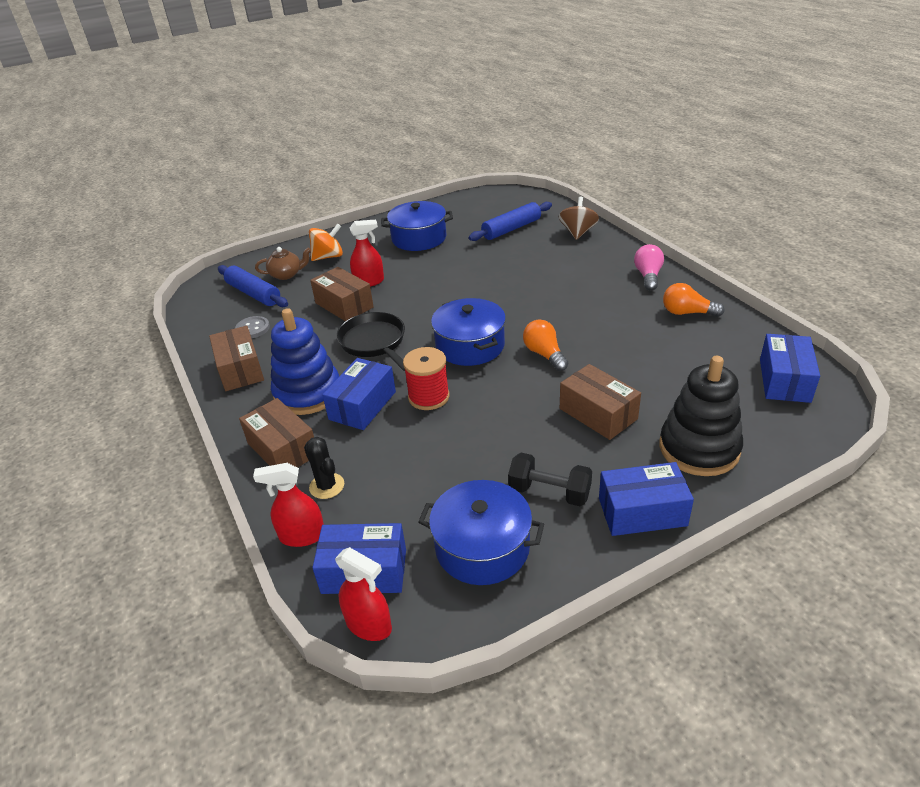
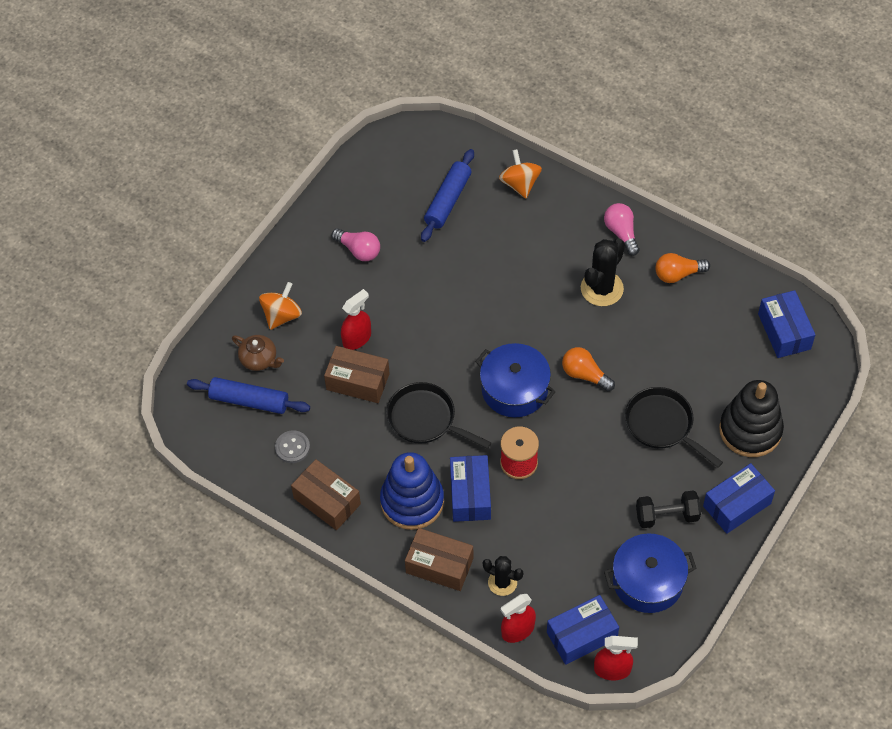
camera: 30 degrees left, 20 degrees up
brown teapot [255,247,311,280] -> brown teapot turned 75 degrees clockwise [232,335,284,371]
blue pot [381,201,453,251] -> pink light bulb [332,228,380,261]
brown spinning top [559,196,599,240] -> orange spinning top [499,149,542,198]
brown box [560,364,641,440] -> black pan [625,387,723,468]
none -> black cactus [581,239,625,306]

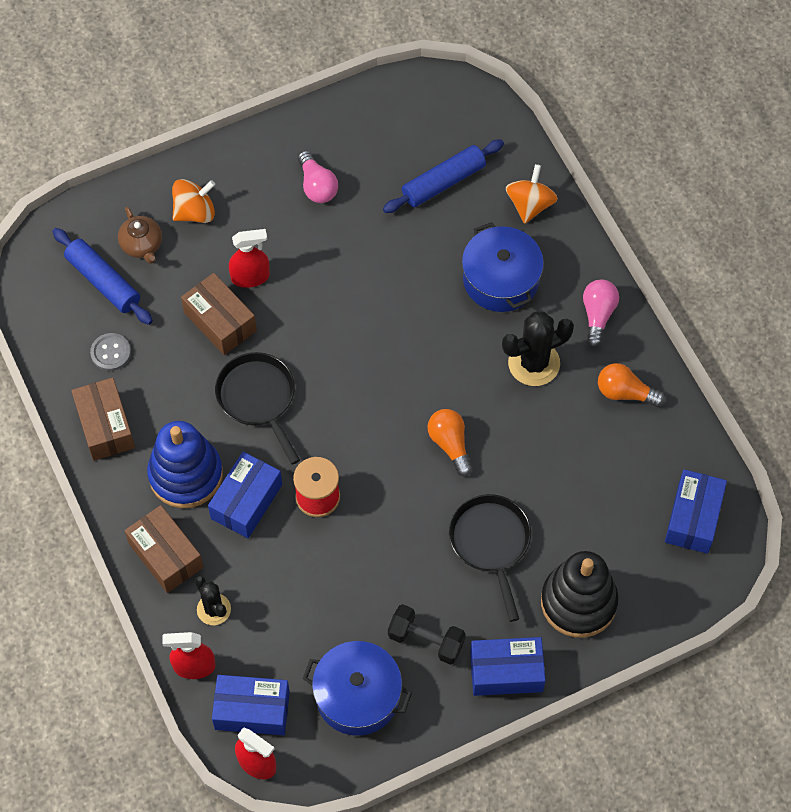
camera: 30 degrees right, 5 degrees up
blue pot [475,343,555,417] -> blue pot moved to [462,222,544,312]

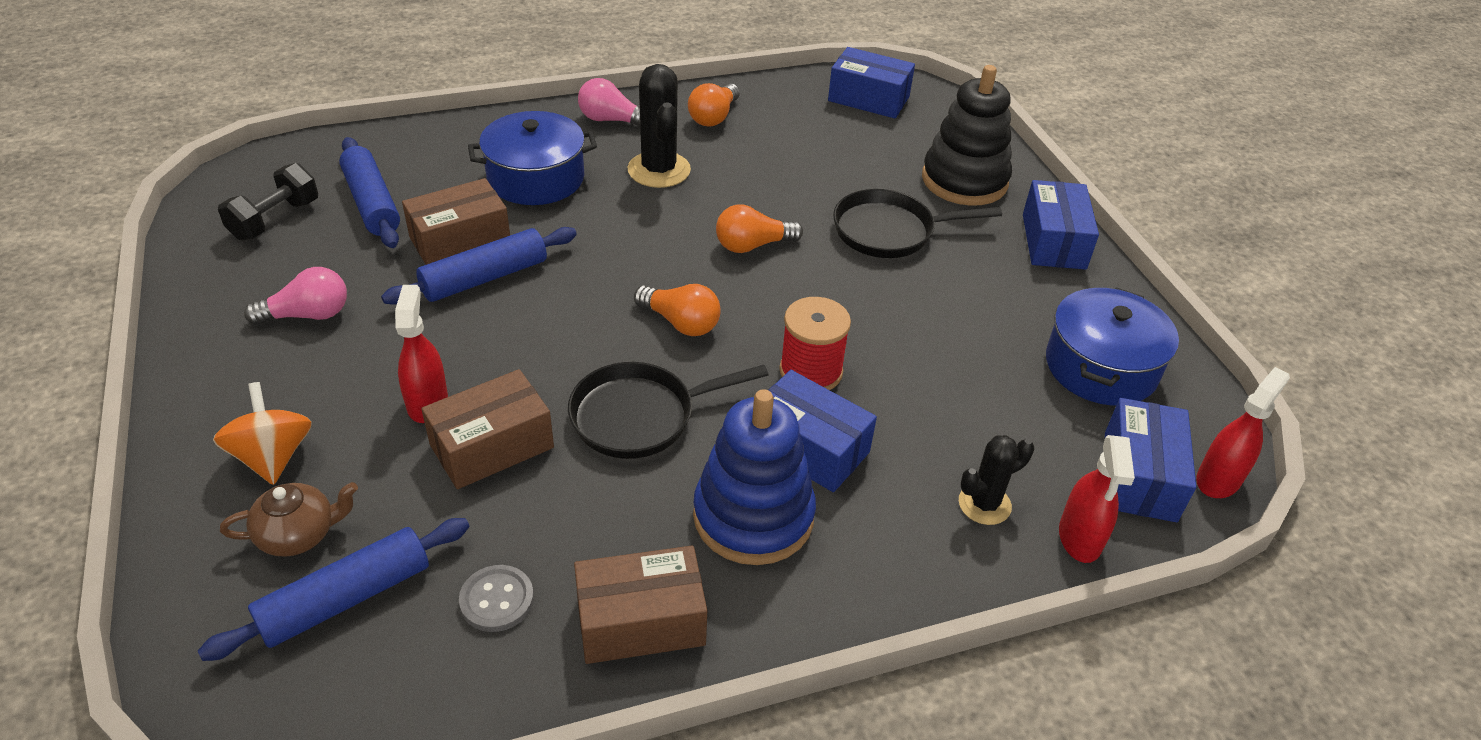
camera: 85 degrees left, 20 degrees down
brown box [124,505,203,593] -> brown box moved to [402,178,510,265]
black dumbbell [388,604,466,664] -> black dumbbell moved to [218,163,318,241]
orange spinning top [506,164,558,224] -> none
none -> blue rolling pin [381,227,577,305]
none -> orange light bulb [634,284,721,336]

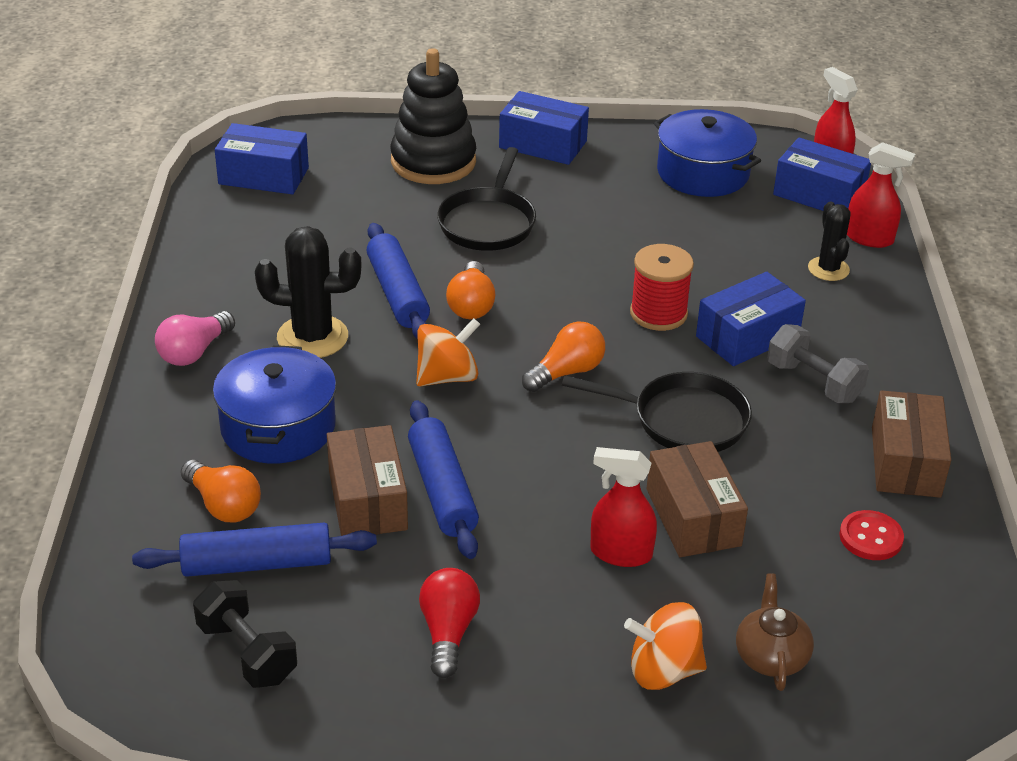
camera: 70 degrees left, 5 degrees down
blue rolling pin [198,518,470,661] -> blue rolling pin moved to [367,223,430,339]
pink light bulb [244,267,347,325] -> red light bulb [419,568,480,678]
grey button [459,565,534,632] -> red button [839,510,904,560]
black pan [568,362,768,459] -> black pan turned 75 degrees counterclockwise [562,372,752,452]
orange light bulb [688,83,740,127] -> orange light bulb moved to [180,460,261,523]
blue stacking toy [693,389,816,565] -> grey dumbbell [767,324,869,403]
blue box [828,47,915,118] -> blue box turned 60 degrees clockwise [215,123,309,195]
none -> orange spinning top [416,318,480,386]

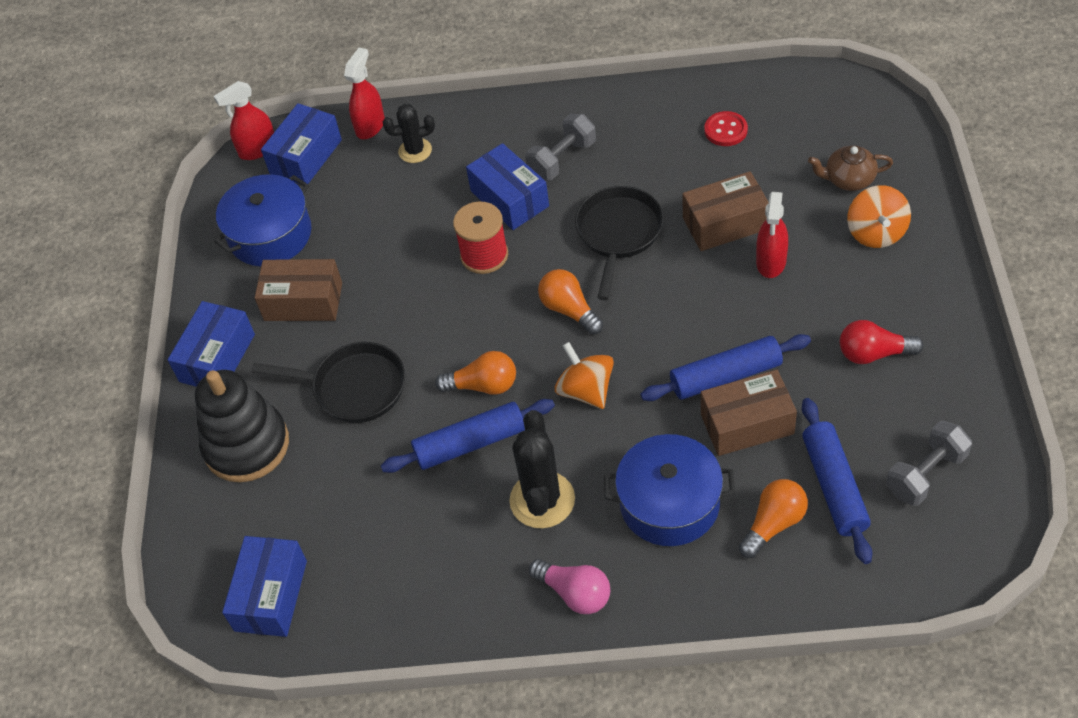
camera: 85 degrees left, 15 degrees up
black dumbbell [193,580,297,688] -> grey dumbbell [886,421,972,506]
brown box [872,390,951,498] -> brown box moved to [255,259,342,321]

